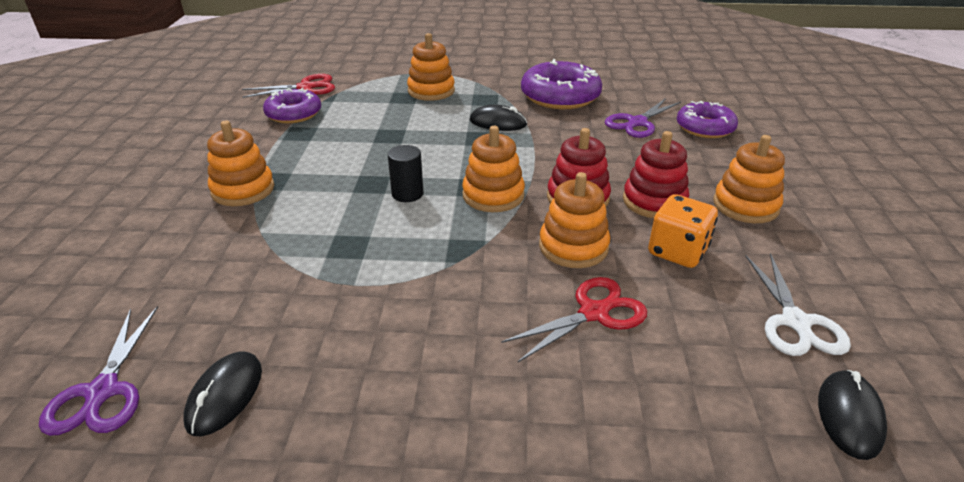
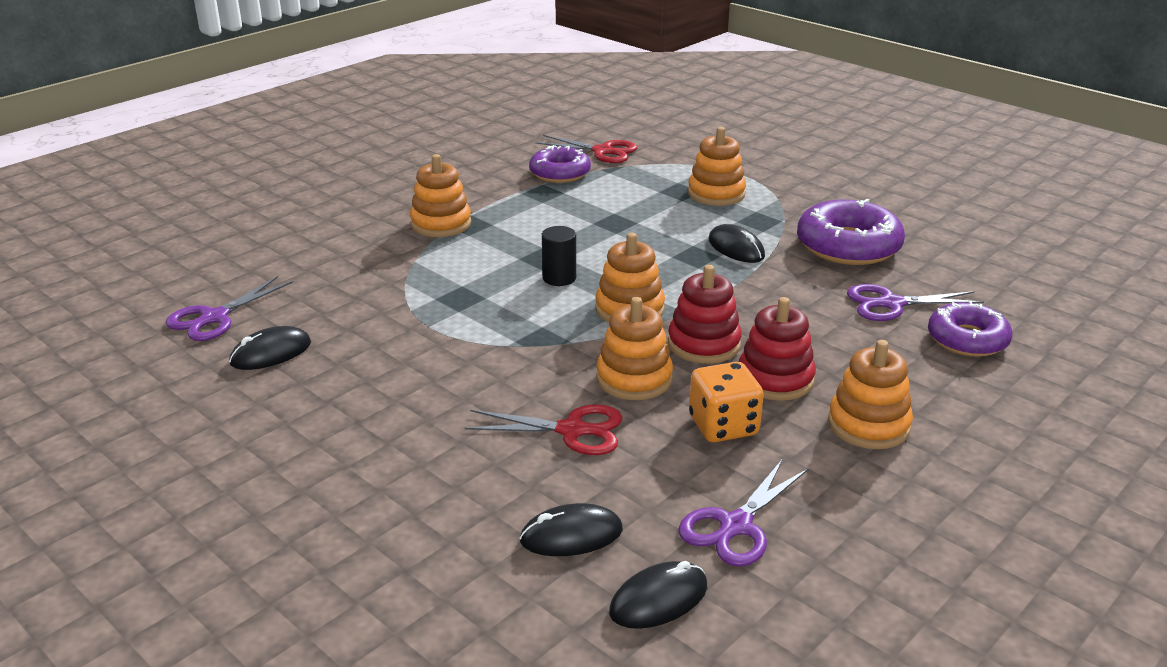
camera: 40 degrees right, 5 degrees down
white scissors [745,253,851,356] -> purple scissors [678,459,809,567]
none -> black mouse [519,503,623,556]

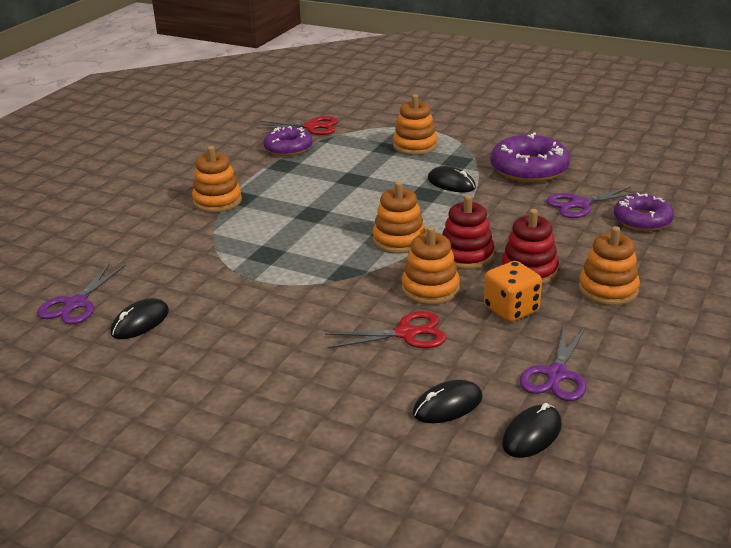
camera: 15 degrees left, 0 degrees up
black cylinder [542,226,576,286] -> none

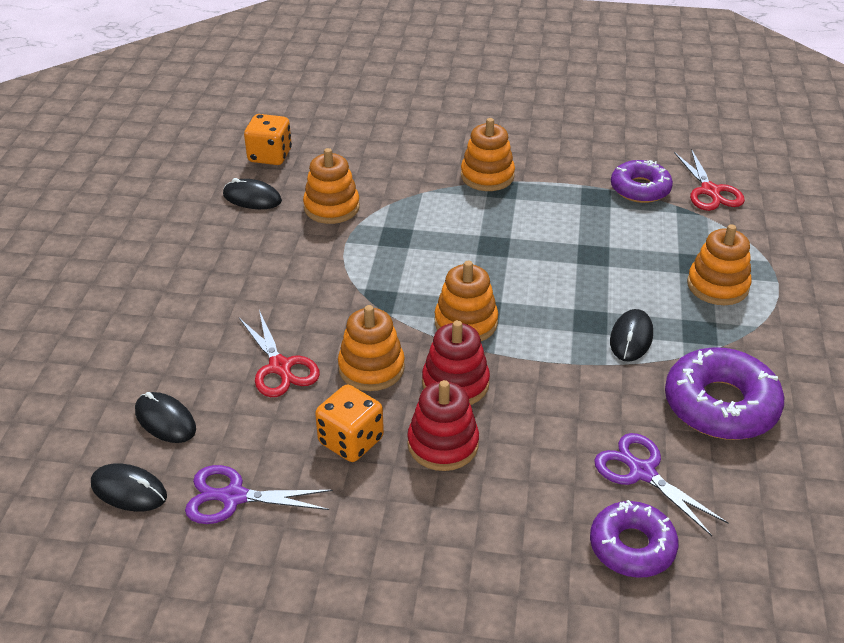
camera: 70 degrees right, 10 degrees up
purple scissors [37,263,126,324] -> orange dice [244,114,292,165]
orange stacking toy [579,226,640,306] -> orange stacking toy moved to [303,148,360,224]

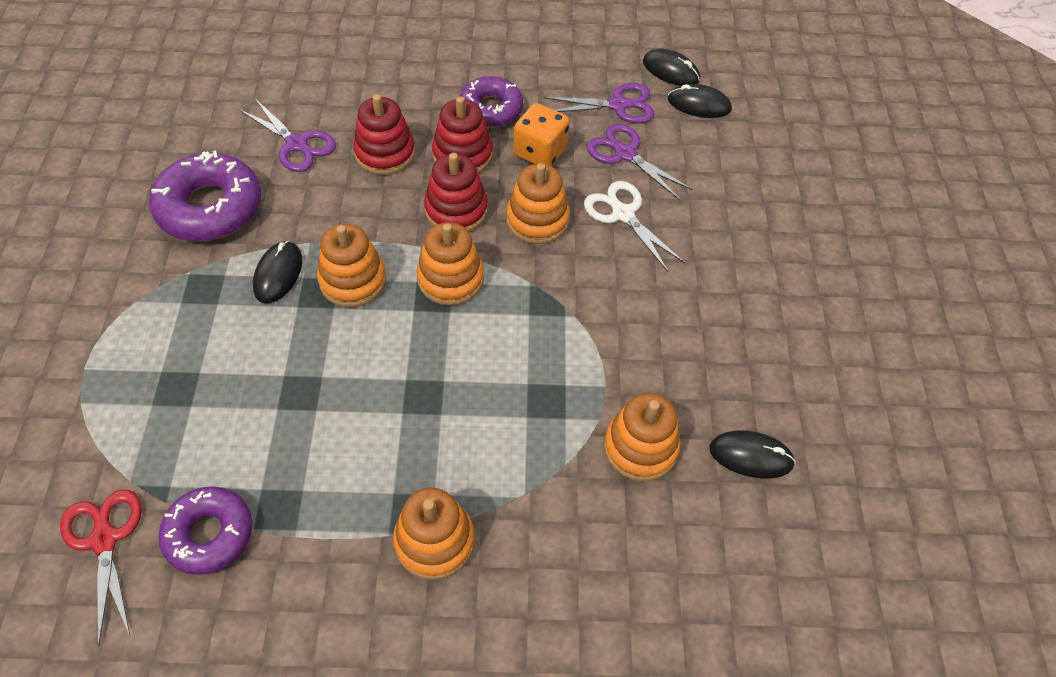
camera: 170 degrees right, 15 degrees up
black mouse [135,392,196,443] -> black mouse moved to [643,49,700,86]
red scissors [239,310,320,397] -> white scissors [584,181,685,272]
orange dice [244,114,292,165] -> none
purple donut [590,500,679,578] -> purple donut moved to [460,76,523,127]
orange stacking toy [687,224,751,305] -> orange stacking toy moved to [317,224,386,307]
none -> red stacking toy [353,94,415,175]
none -> purple scissors [586,123,693,200]

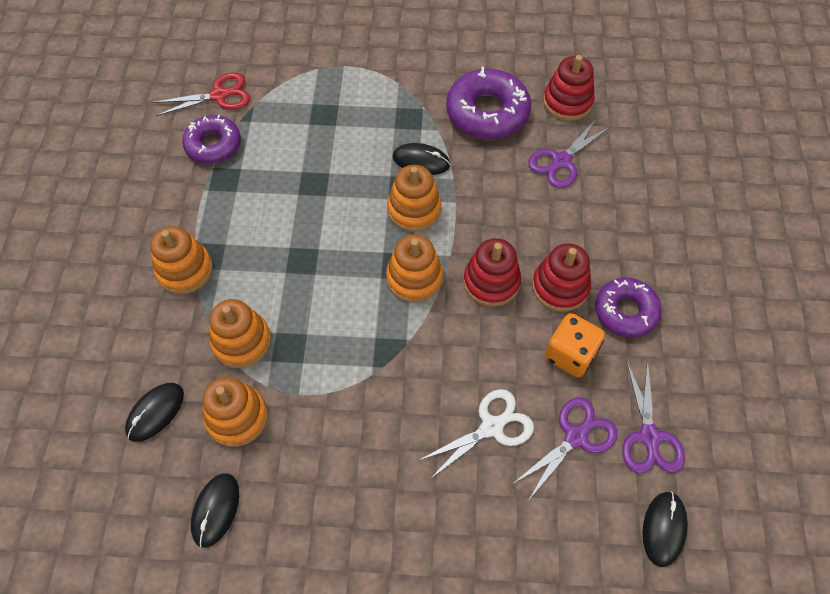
camera: 95 degrees right, 5 degrees up
red stacking toy [353,94,415,175] -> red stacking toy moved to [543,55,595,121]
orange stacking toy [506,163,570,244] -> orange stacking toy moved to [209,299,271,368]
black mouse [643,49,700,86] -> black mouse moved to [125,383,184,442]

